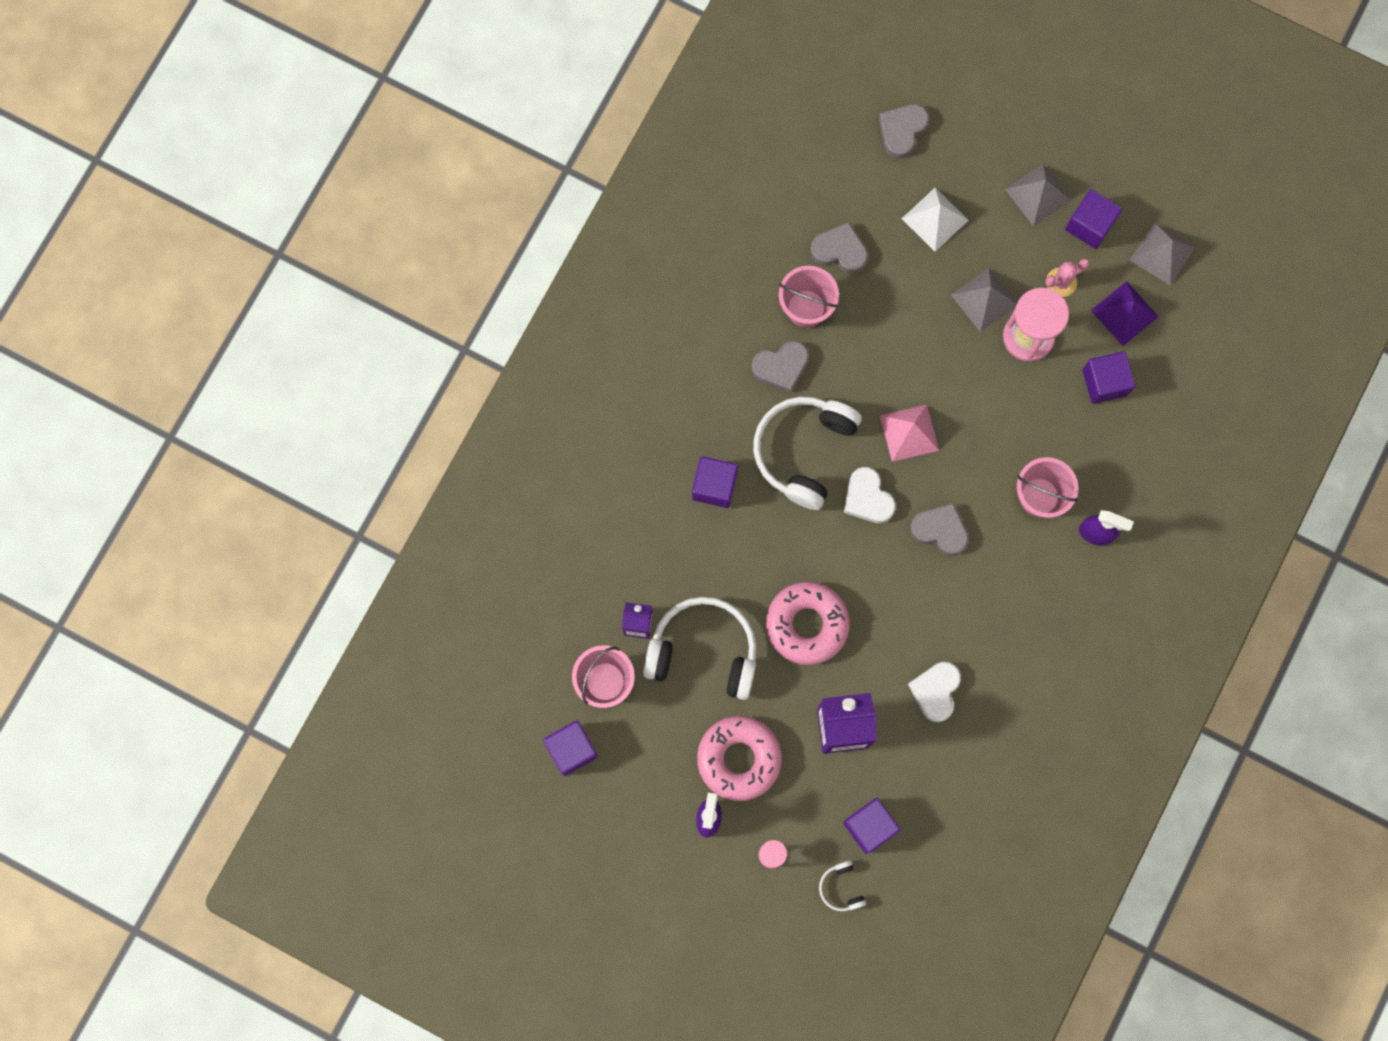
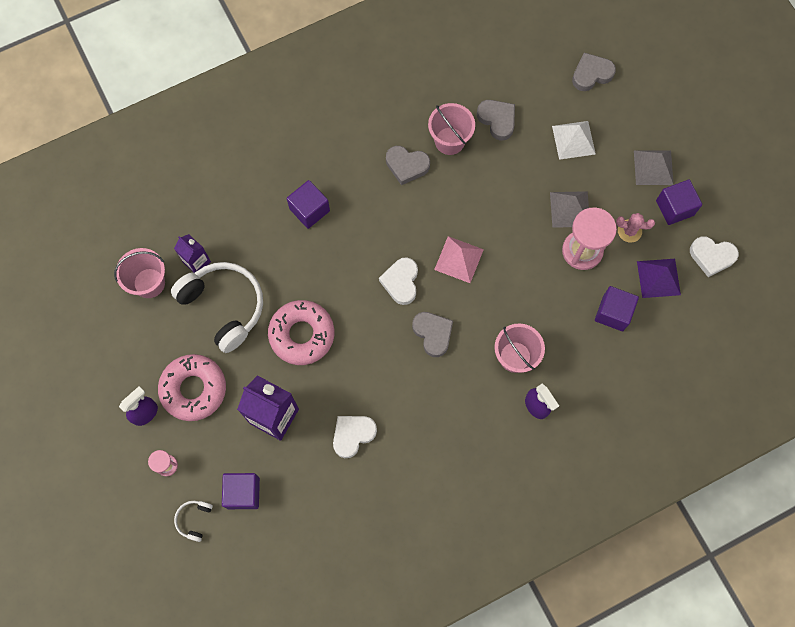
camera: 35 degrees right, 5 degrees down
purple cube [543,721,598,776] -> none
white headphones [753,397,862,510] -> none
grey pyramid [1130,222,1195,285] -> white heart [690,236,739,277]

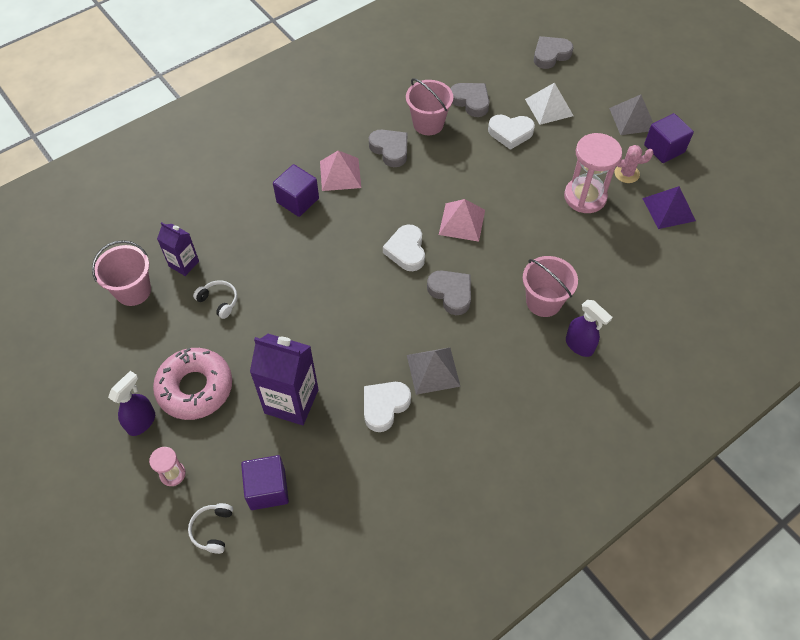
camera: 10 degrees left, 15 degrees down
white headphones [171,262,263,353] -> white headphones [193,280,238,319], size x0.43
pink donut [268,300,334,365] -> none
grey heart [386,146,430,185] -> grey heart turned 135 degrees counterclockwise [369,130,407,167]
grey pyramid [550,191,589,228] -> grey pyramid moved to [407,347,461,395]
purple cube [595,286,639,331] -> none
white heart [690,236,739,277] -> white heart moved to [488,115,535,150]
none -> pink pyramid [320,150,361,191]

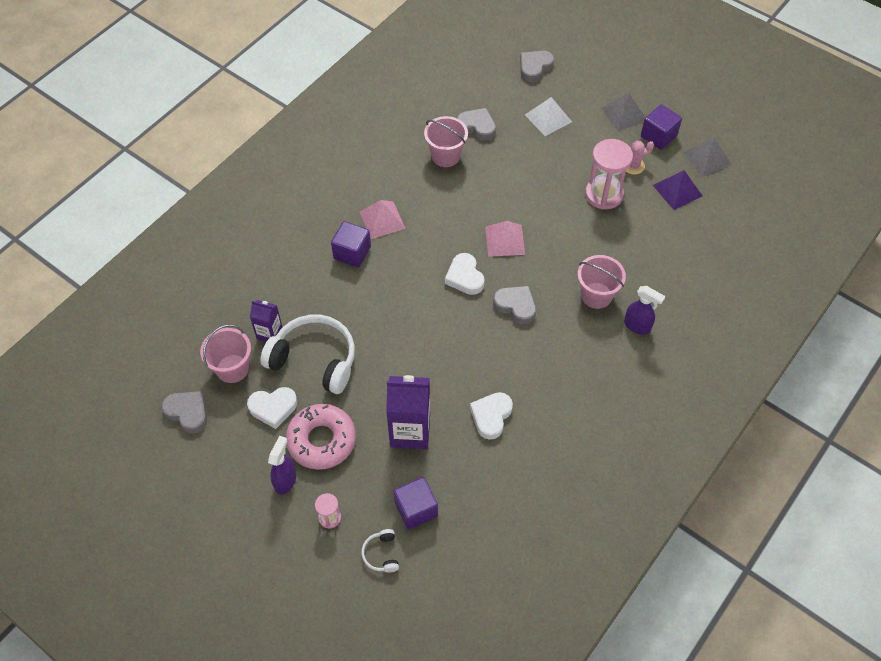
camera: 15 degrees left, 0 degrees up
white headphones [193,280,238,319] -> white headphones [260,315,355,394], size x2.33
grey heart [369,130,407,167] -> grey heart moved to [161,391,207,433]
grey pyramid [407,347,461,395] -> grey pyramid moved to [683,137,732,177]
white heart [488,115,535,150] -> white heart moved to [247,387,298,429]

